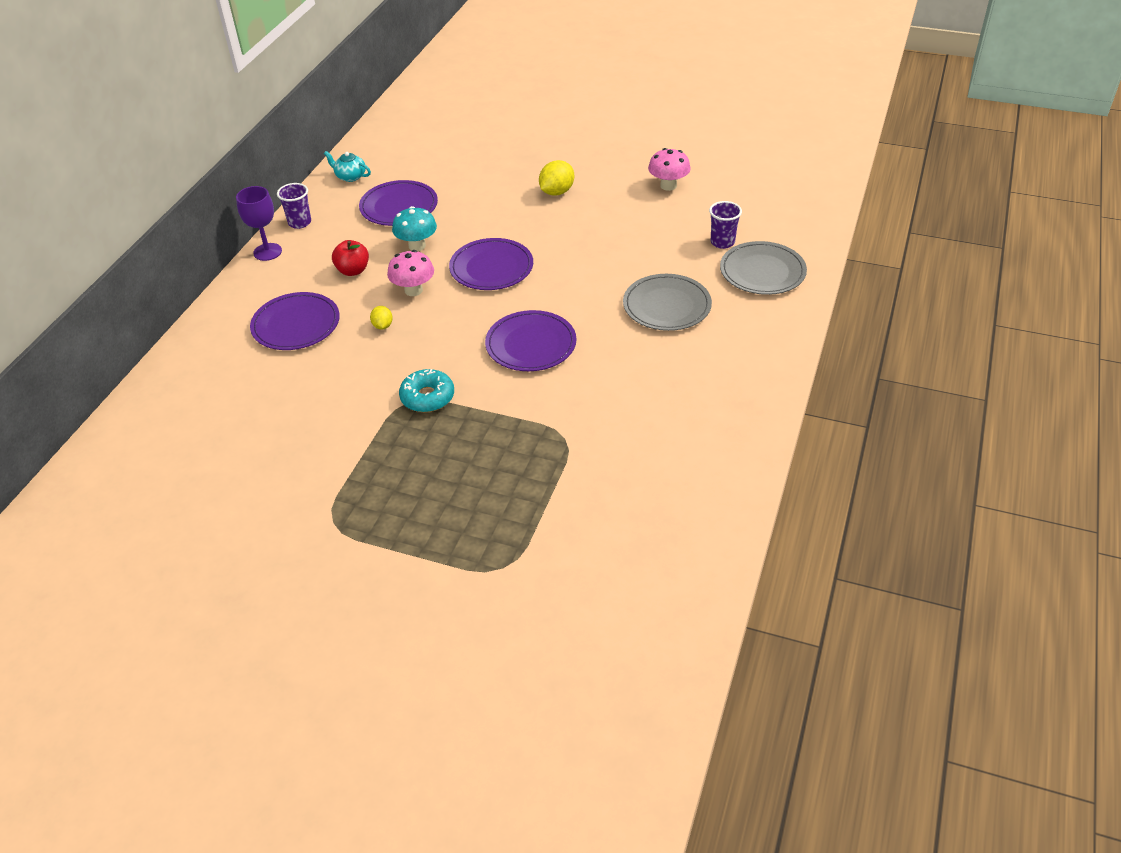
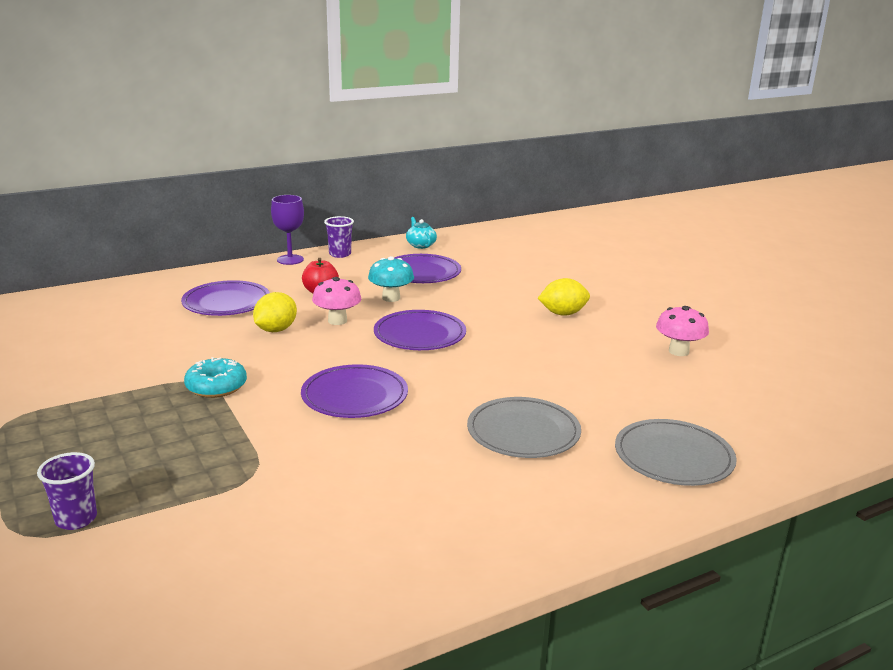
camera: 40 degrees right, 20 degrees down
yellow lemon [370,306,393,330] -> yellow lemon [253,292,297,332], size x1.71
purple cup [709,201,742,249] -> purple cup moved to [37,452,97,530]

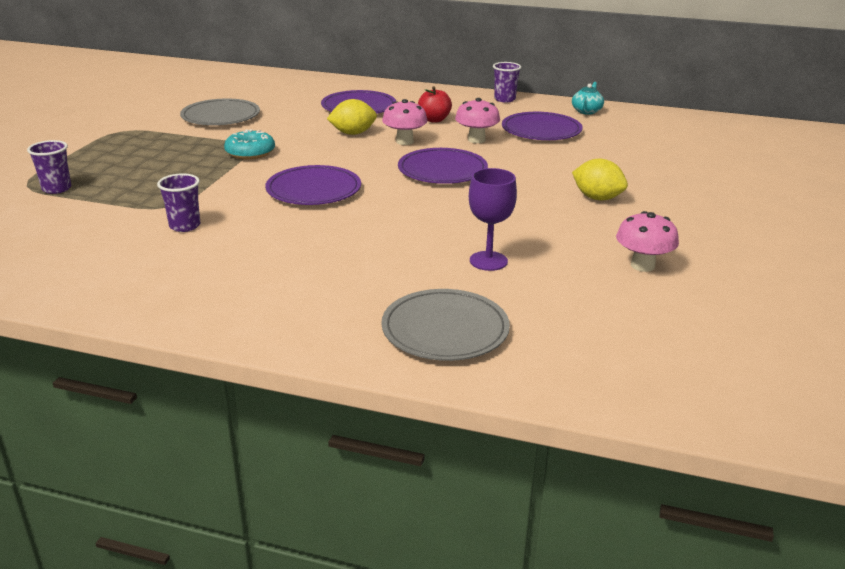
camera: 45 degrees right, 5 degrees up
purple goblet [271,195,304,265] -> purple goblet moved to [469,168,517,271]
turquoise mushroom [368,256,414,302] -> pink mushroom [455,98,500,143]
grey plate [467,397,581,458] -> grey plate moved to [180,98,260,125]
none -> purple cup [157,173,200,232]

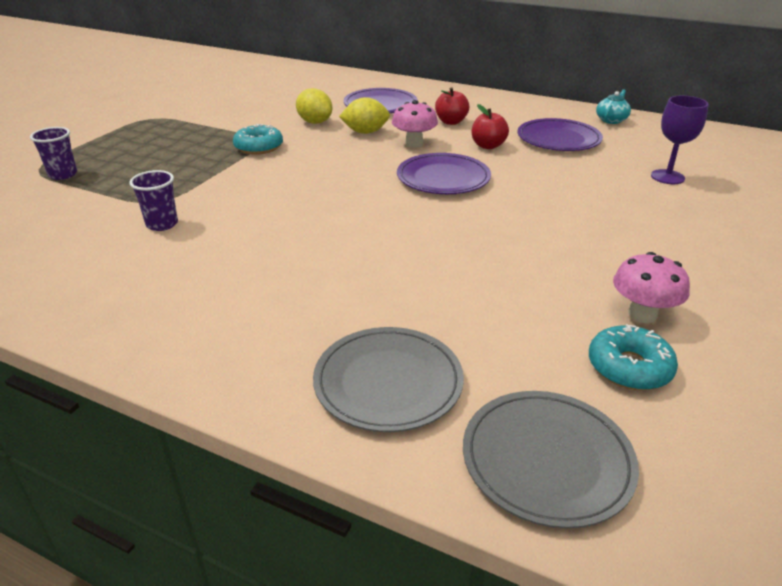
camera: 10 degrees right, 5 degrees up
grey plate [180,98,260,125] -> grey plate moved to [463,391,639,528]
purple plate [265,165,361,205] -> none
pink mushroom [455,98,500,143] -> red apple [472,104,509,149]
purple goblet [469,168,517,271] -> purple goblet moved to [651,96,708,184]
purple cup [493,62,521,103] -> none
yellow lemon [572,159,628,200] -> yellow lemon moved to [296,88,333,124]
none -> turquoise donut [589,324,678,390]

